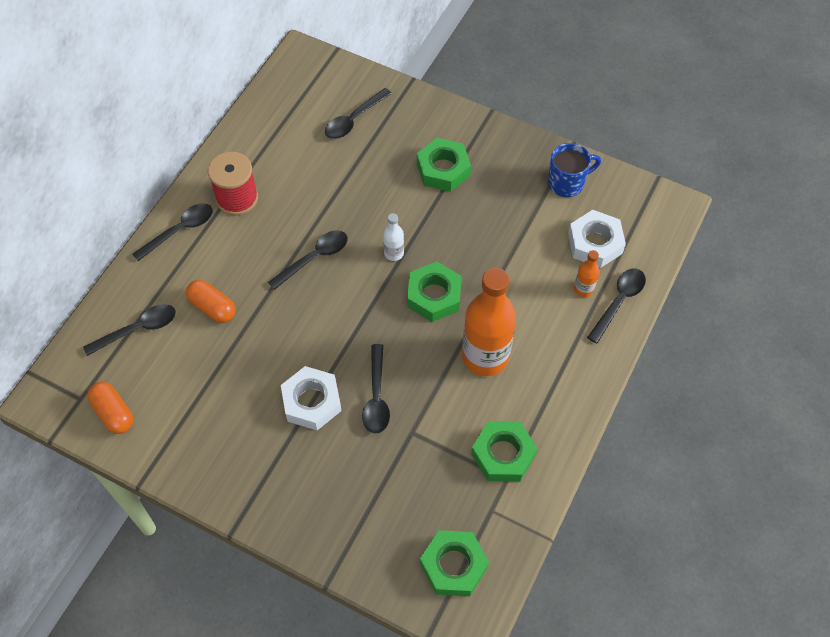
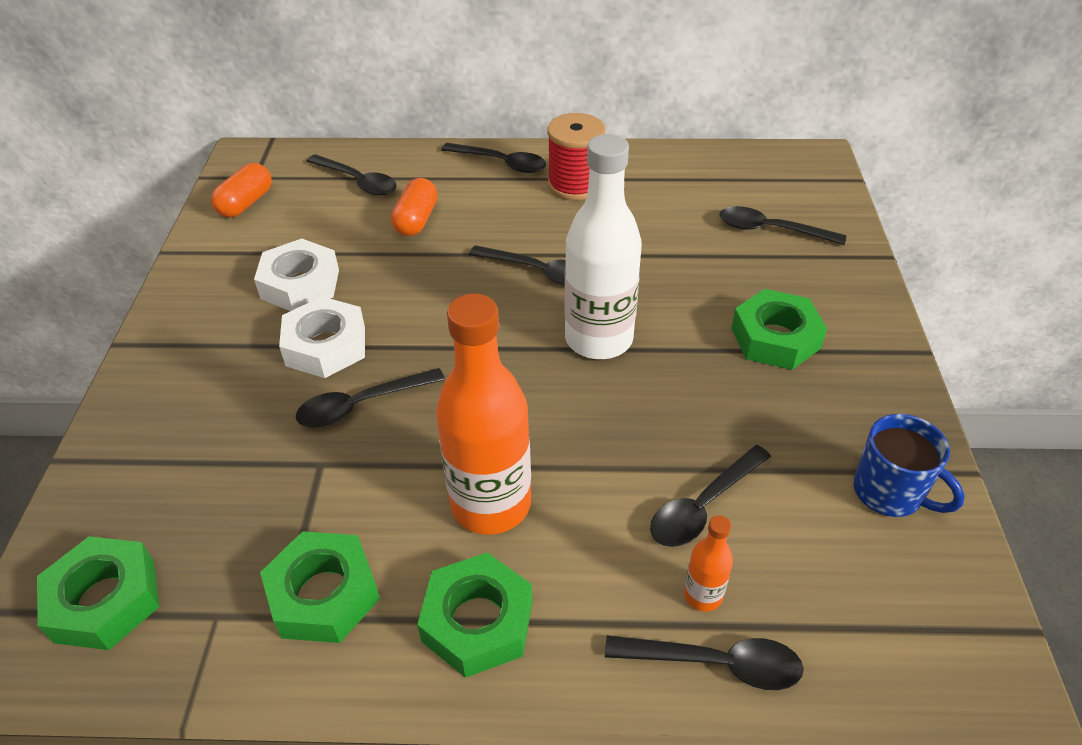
camera: 65 degrees right, 15 degrees down
white bottle [383,213,404,261] -> white bottle [564,134,642,359], size x2.25
green nut [407,261,462,322] -> green nut moved to [417,552,533,678]
white nut [568,210,626,268] -> white nut moved to [254,238,339,311]
none -> black spoon [650,445,771,547]

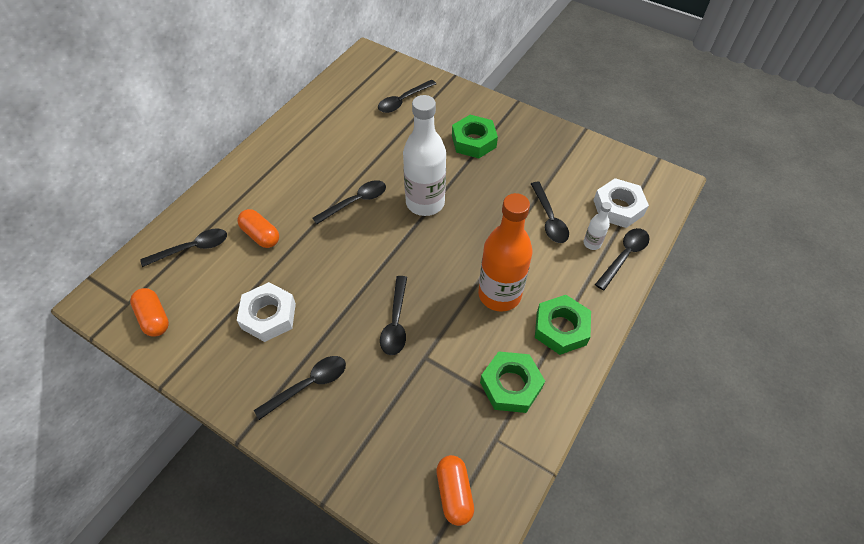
camera: 60 degrees left, 10 degrees up
green nut [37,536,159,650] -> orange capsule [437,455,474,526]
white nut [279,296,365,378] -> white nut moved to [593,178,649,228]
black spoon [441,143,546,173] -> black spoon moved to [254,356,346,420]
red spool [547,113,605,200] -> none
orange bottle [684,515,733,612] -> white bottle [584,202,612,250]
blue mug [853,414,965,517] -> none

